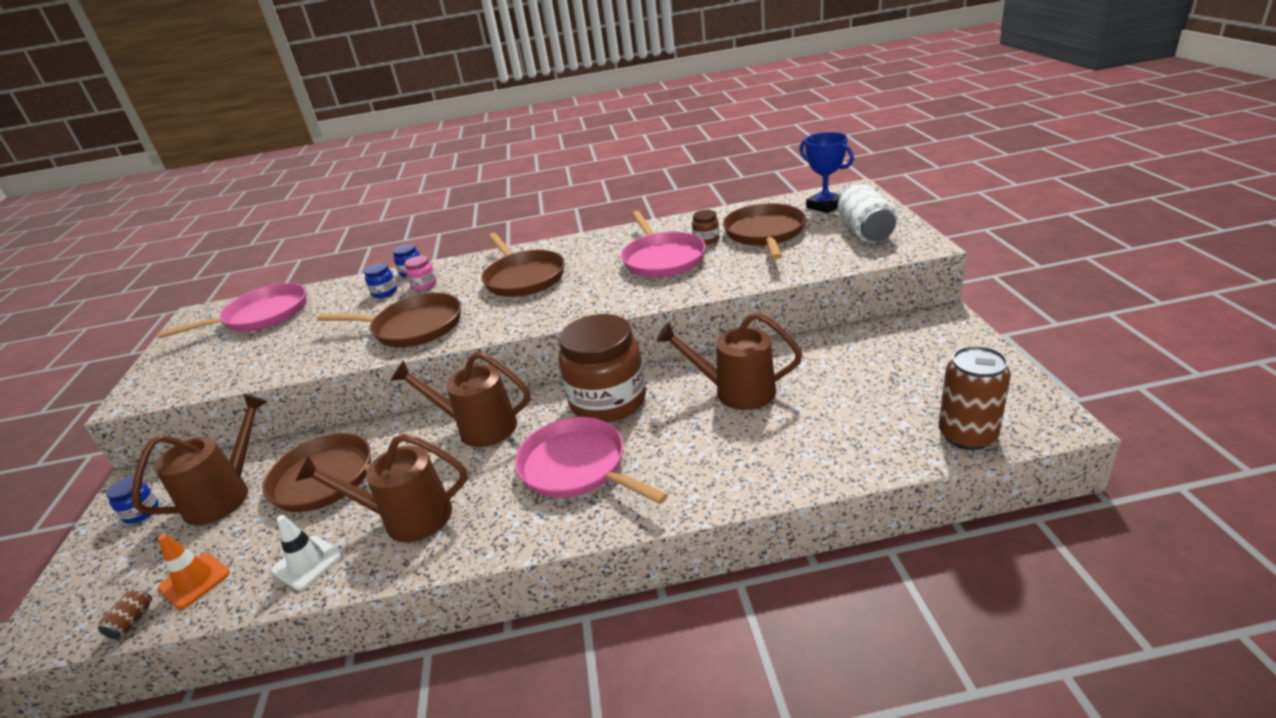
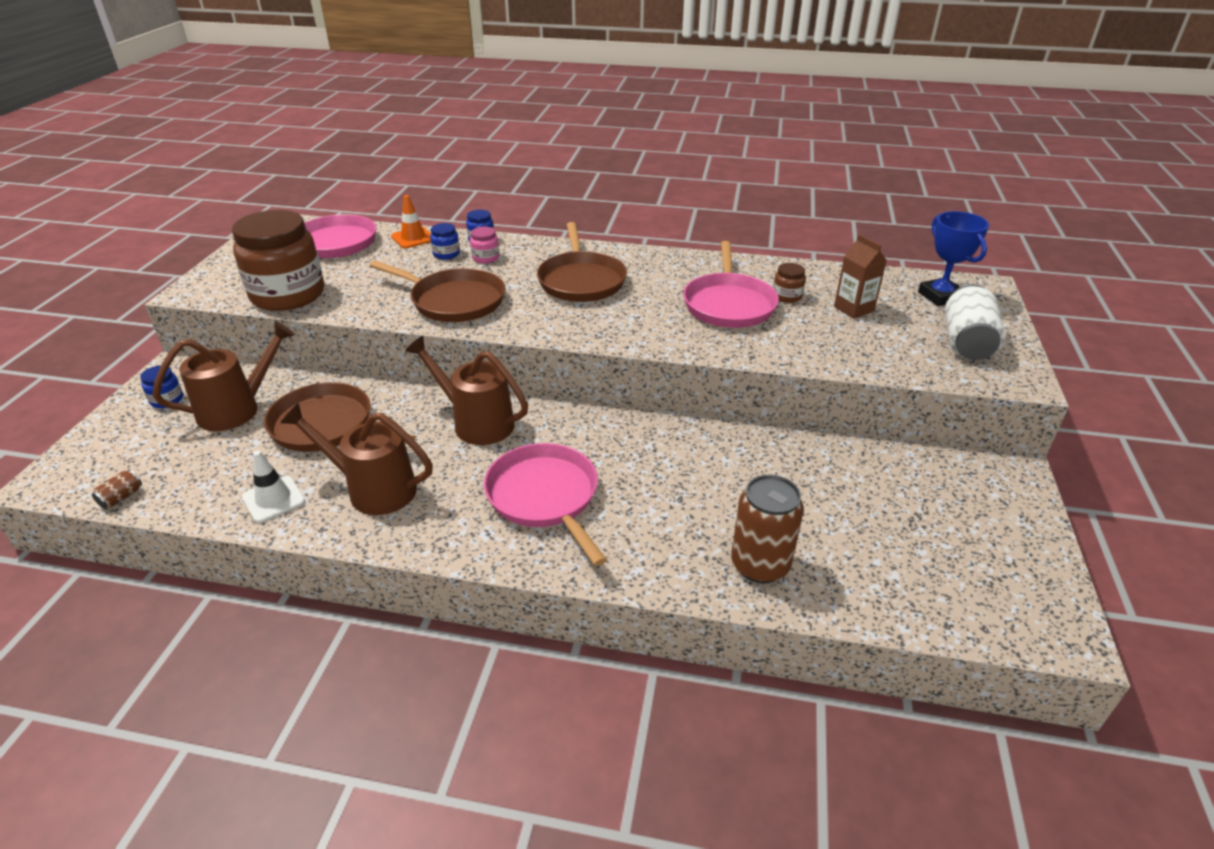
camera: 15 degrees right, 5 degrees up
orange traffic cone [158,534,230,610] -> orange traffic cone moved to [391,195,431,249]
brown jar [559,314,646,422] -> brown jar moved to [232,210,324,311]
brown watering can [656,312,802,410] -> none
brown pan [723,203,806,259] -> brown carton [834,235,887,319]
brown can [939,346,1011,450] -> brown can moved to [731,475,804,583]

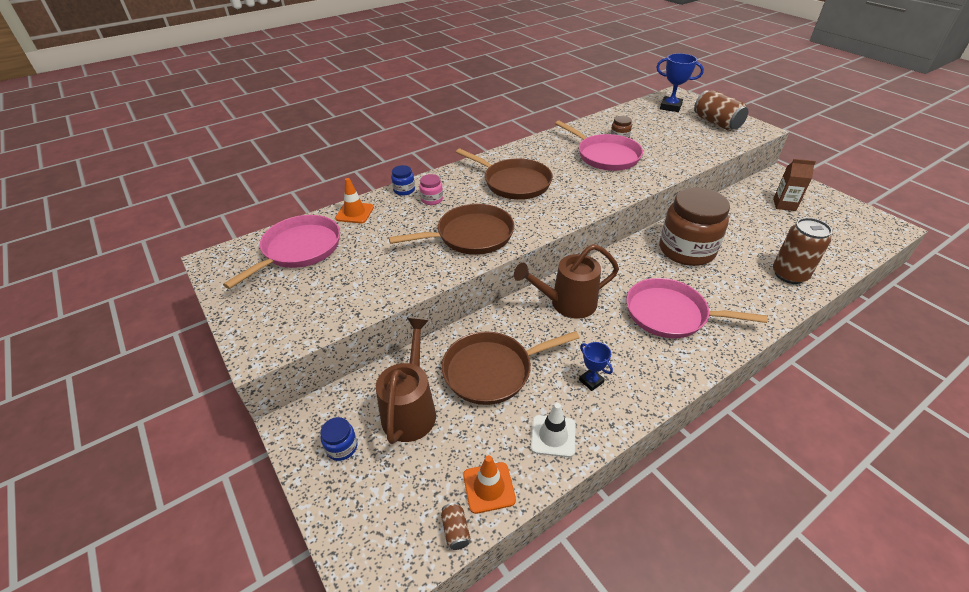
camera: 45 degrees left, 5 degrees up
brown jar [232,210,324,311] -> brown jar moved to [659,188,730,266]
brown watering can [280,403,433,515] -> blue trophy [579,342,613,391]
blue jar [430,223,460,260] -> none
brown carton [834,235,887,319] -> brown carton moved to [773,159,816,211]
white can [945,284,1005,360] -> brown can [694,90,748,131]
none -> orange traffic cone [463,455,516,514]

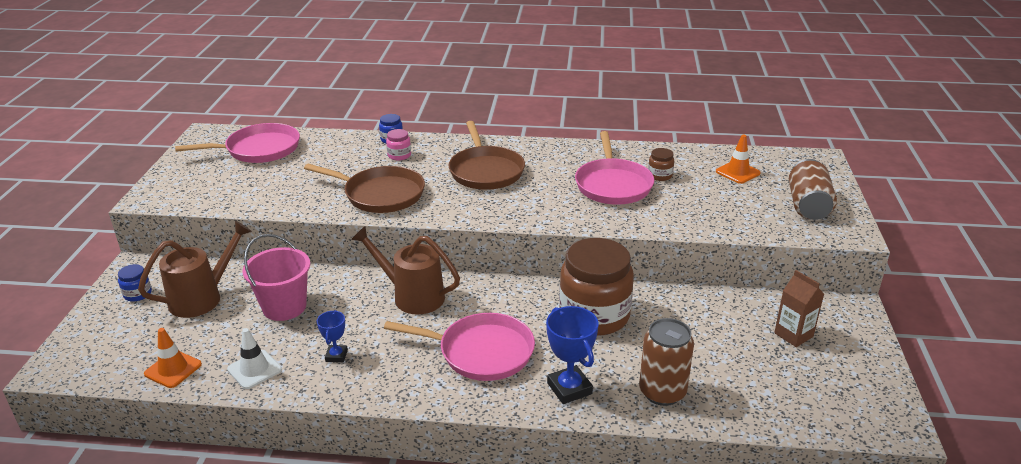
camera: 40 degrees right, 10 degrees down
orange traffic cone [335,178,374,223] -> orange traffic cone moved to [716,135,760,184]
brown can [441,502,470,550] -> none
brown pan [442,331,580,405] -> pink bucket [243,234,310,321]
pink pan [626,278,767,338] -> pink pan turned 135 degrees clockwise [384,313,535,381]
blue trophy [656,53,704,112] -> blue trophy moved to [546,306,599,404]

